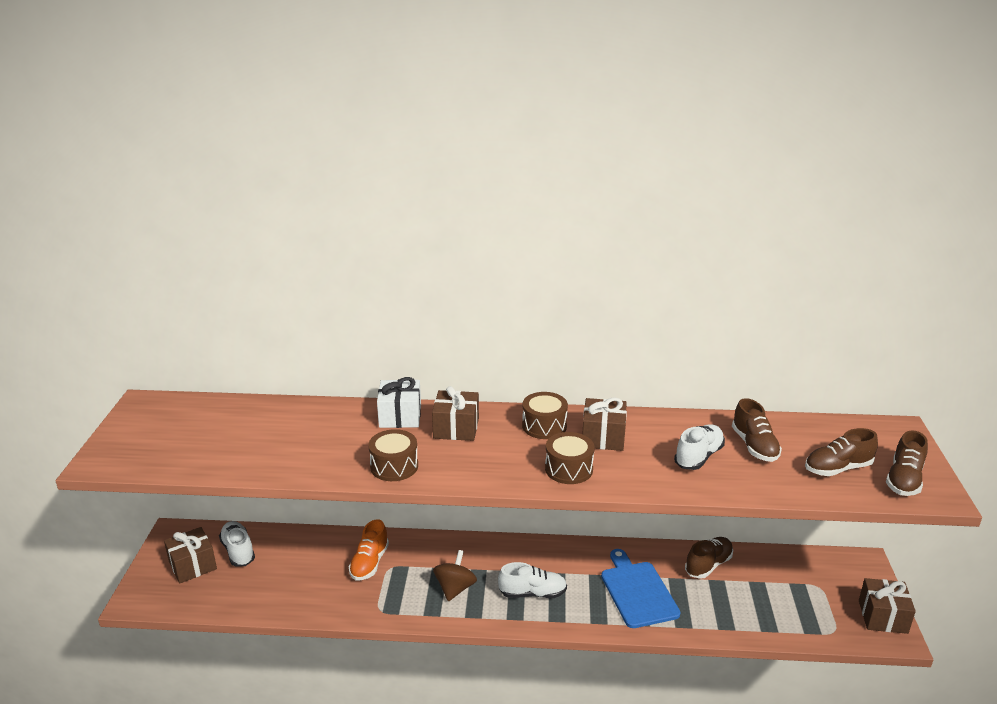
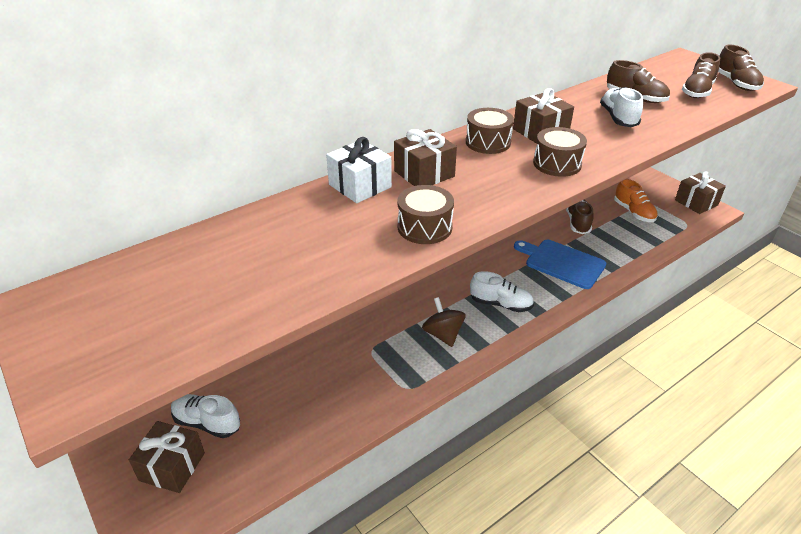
camera: 40 degrees left, 10 degrees up
orange shoe [349,520,389,581] -> orange shoe moved to [614,179,658,222]
white shoe [498,562,567,598] -> white shoe turned 60 degrees clockwise [470,271,534,312]

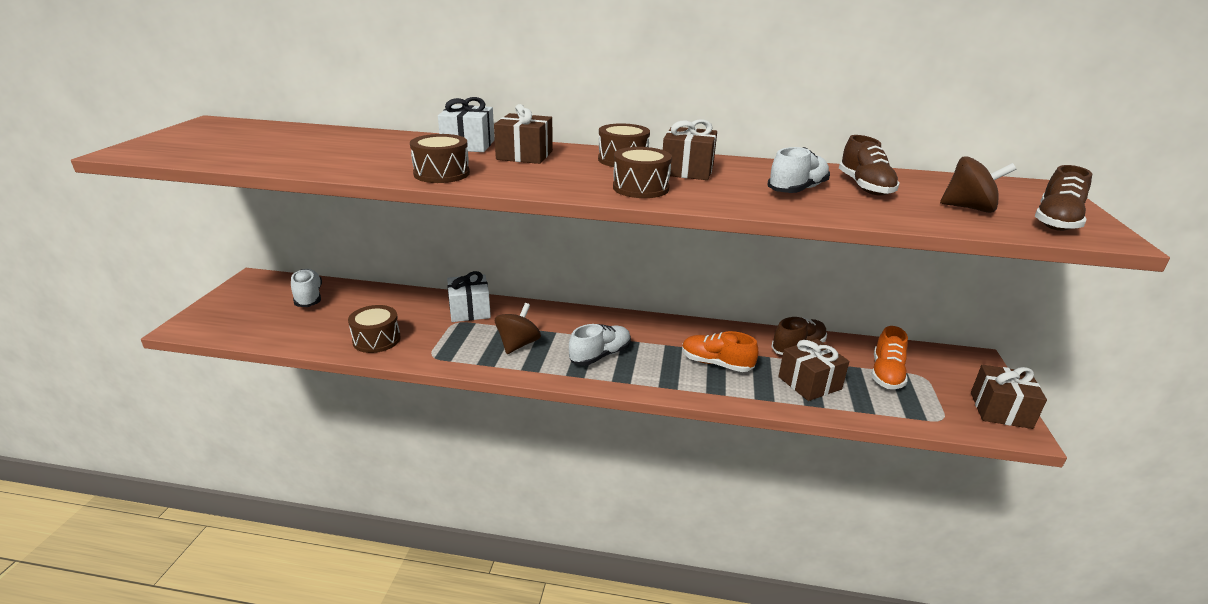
camera: 45 degrees right, 10 degrees down
brown gift [129,421,205,493] -> brown gift moved to [778,339,849,401]
white shoe [470,271,534,312] -> white shoe turned 105 degrees counterclockwise [569,324,631,365]
blue cutting board [514,240,607,289] -> orange shoe [682,331,758,372]
brown shoe [682,52,720,98] -> brown spinning top [940,156,1016,213]
none -> brown drum [348,305,401,353]
none -> white gift [447,271,491,322]

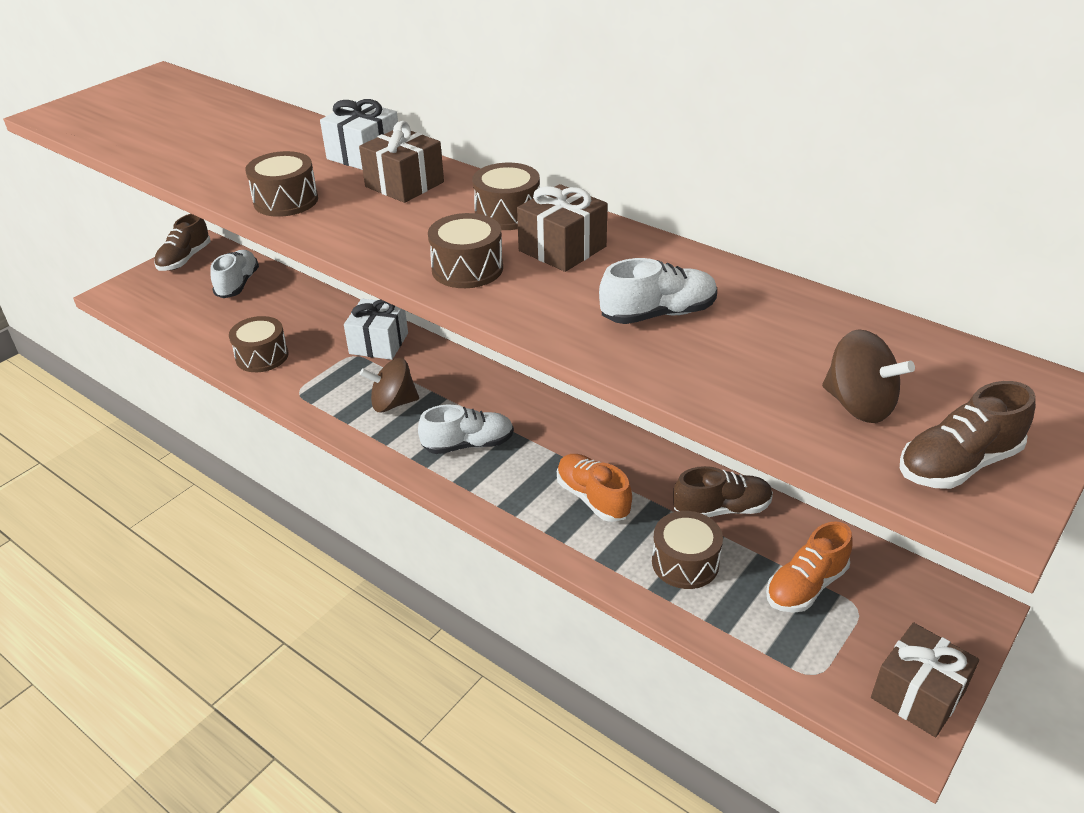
camera: 30 degrees right, 10 degrees up
brown spinning top [495,303,541,354] -> brown spinning top turned 150 degrees counterclockwise [360,358,419,412]
brown gift [778,339,849,401] -> brown drum [652,511,723,589]
brown shoe [839,135,900,196] -> brown shoe moved to [154,214,210,271]

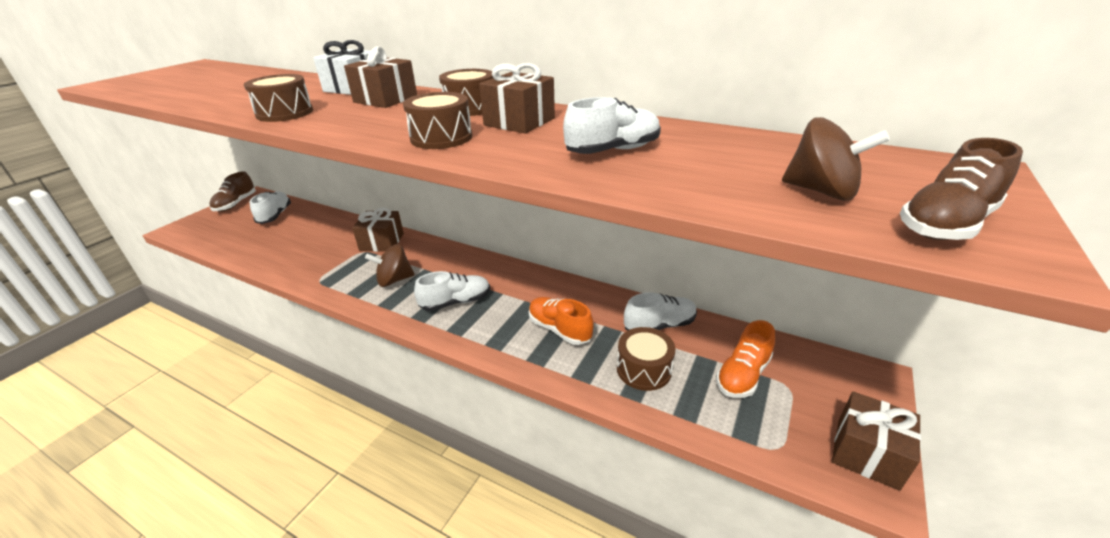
camera: 10 degrees left, 5 degrees down
brown drum [229,316,289,372] -> none
white gift [344,299,408,360] -> brown gift [352,208,404,252]
brown shoe [673,466,773,517] -> white shoe [624,292,697,330]

